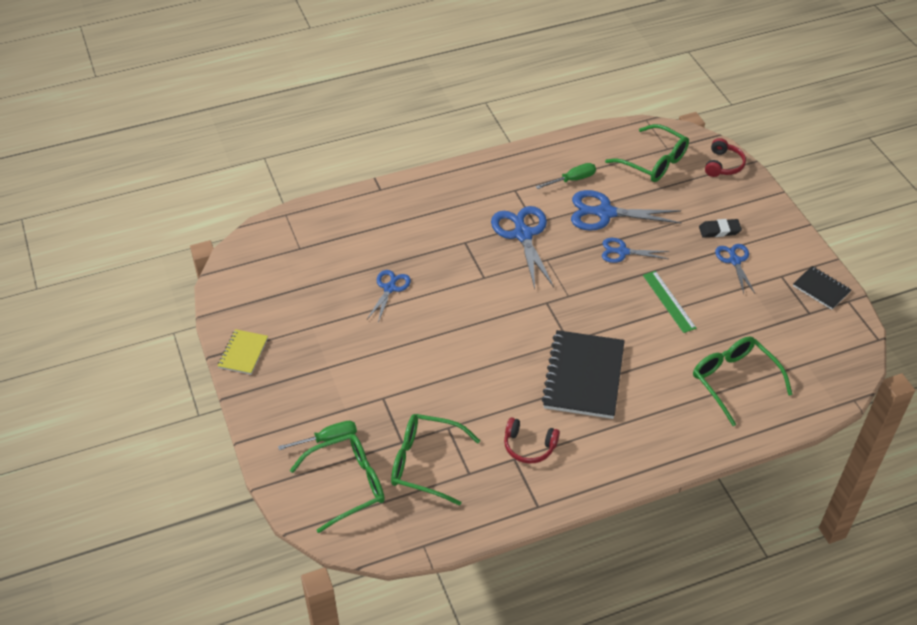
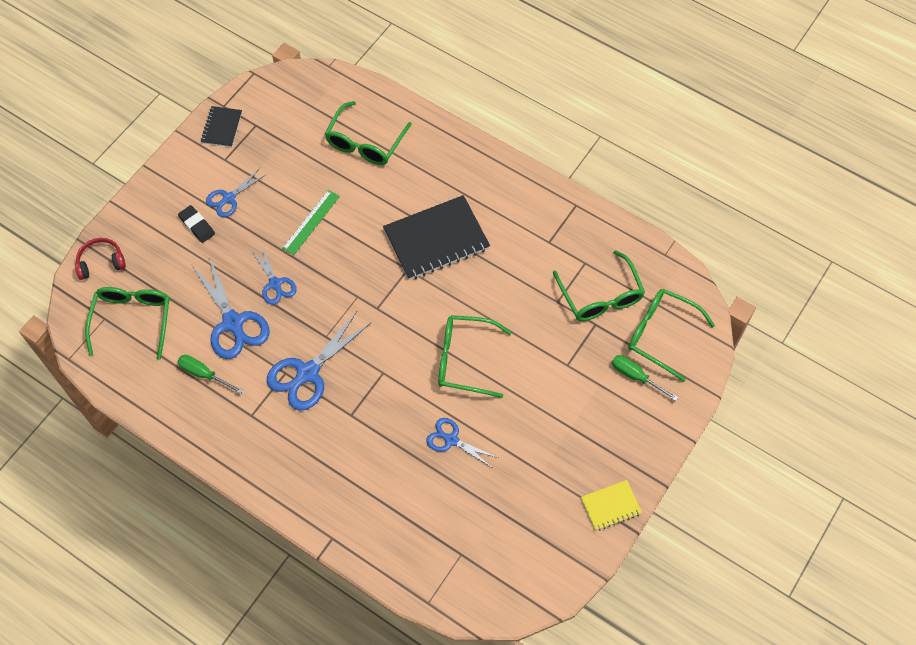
camera: 125 degrees left, 15 degrees up
blue scissors [367,270,411,323] -> blue scissors turned 45 degrees clockwise [426,418,498,467]
red headphones [504,418,560,464] -> none
none -> green glasses [438,315,512,398]

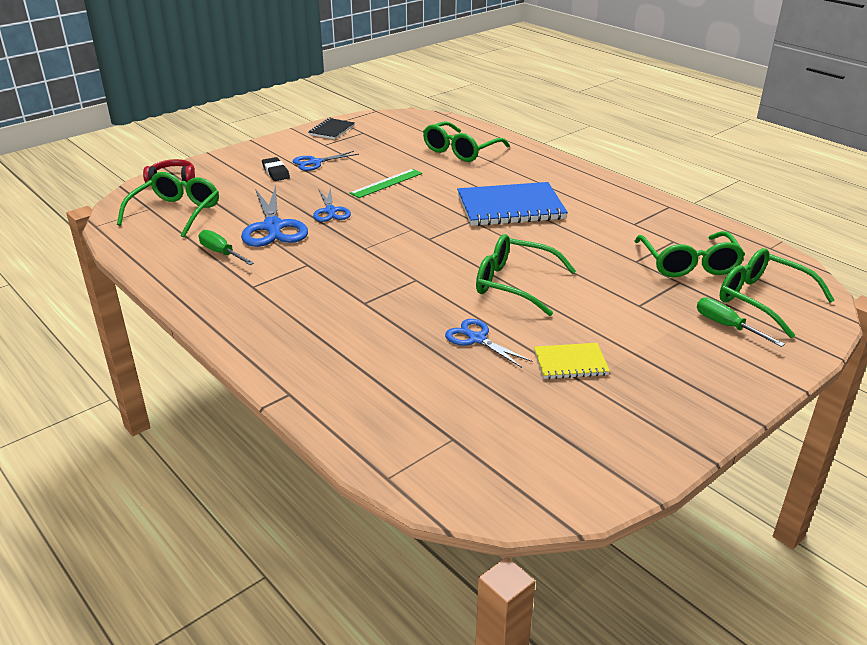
camera: 15 degrees right, 30 degrees down
blue scissors [267,312,372,411] -> none
black notebook [383,195,490,280] -> blue notebook [457,182,568,226]
yellow notebook [581,480,642,531] -> yellow notebook moved to [534,343,610,379]

